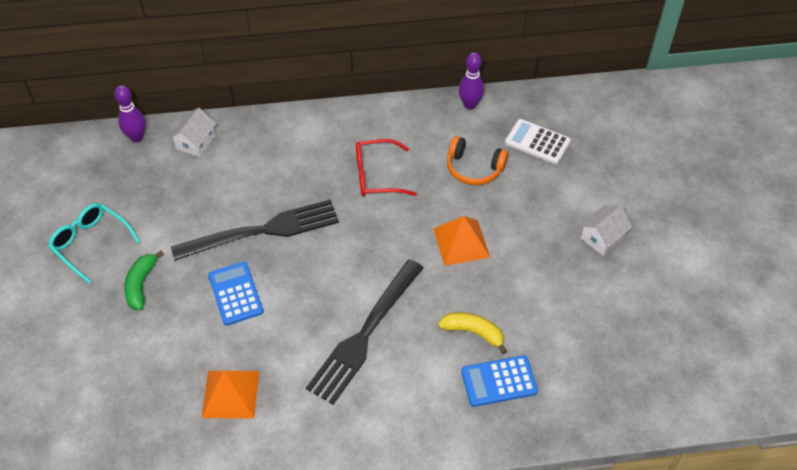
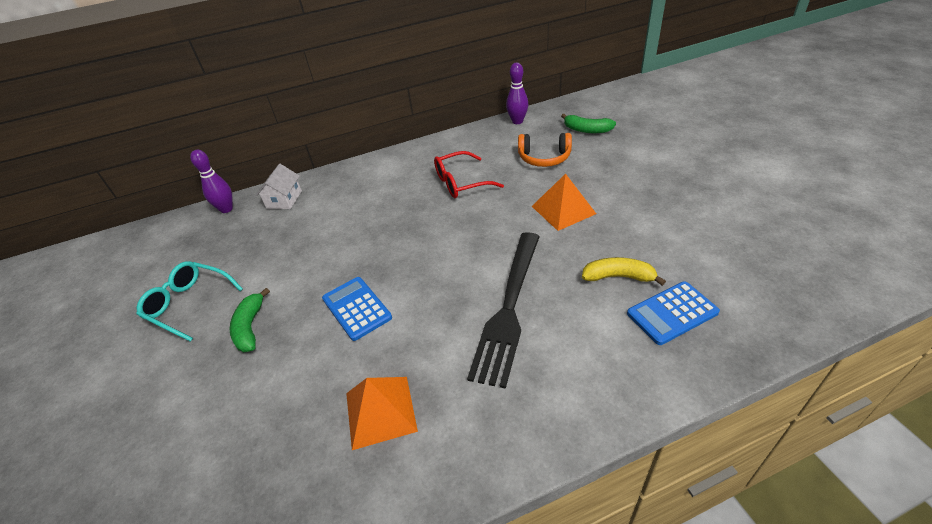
camera: 10 degrees left, 10 degrees down
black fork [171,199,339,261] -> none
white calculator [505,119,571,164] -> green banana [561,114,616,133]
white house [580,205,633,256] -> none

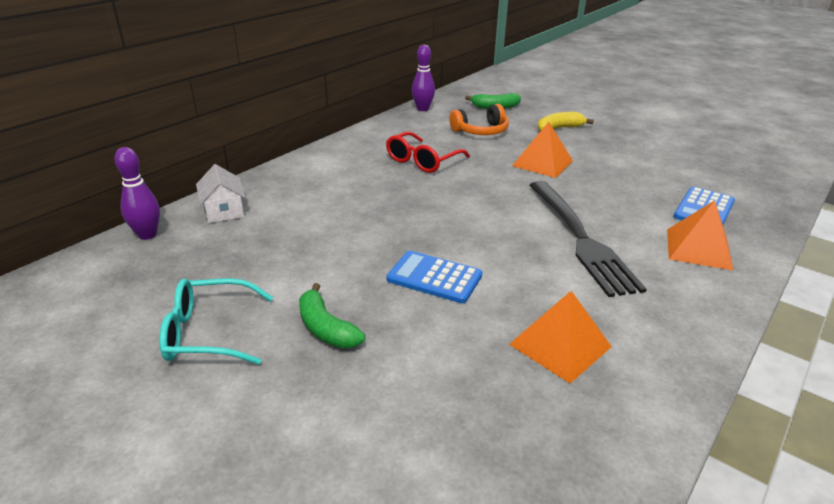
camera: 35 degrees left, 10 degrees down
yellow banana [582,257,666,286] -> yellow banana moved to [538,112,594,131]
none -> orange pyramid [667,200,734,271]

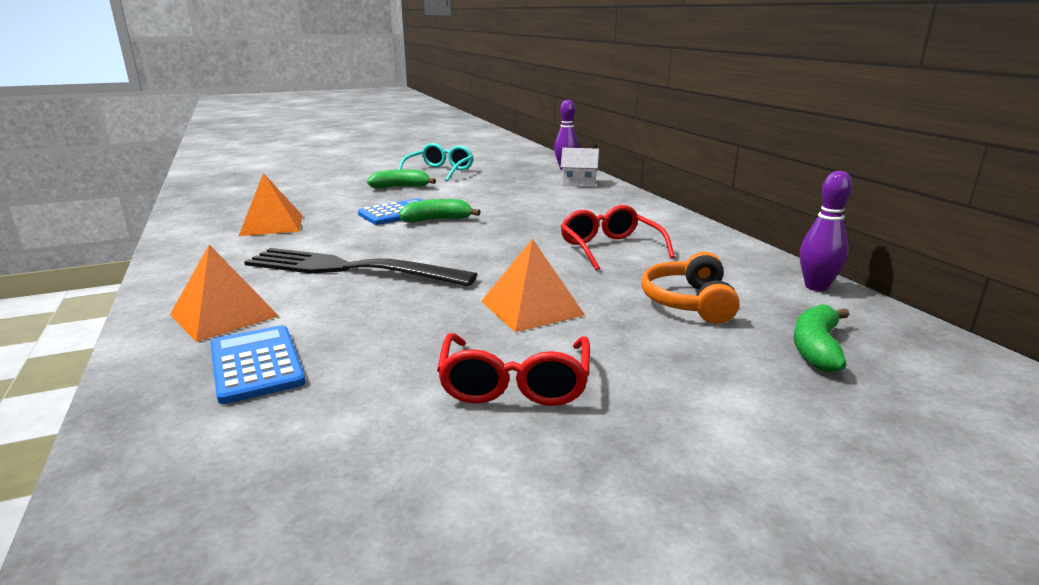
camera: 120 degrees right, 10 degrees down
yellow banana [538,112,594,131] -> none
none -> green banana [399,199,481,223]
none -> red glasses [437,333,590,406]

